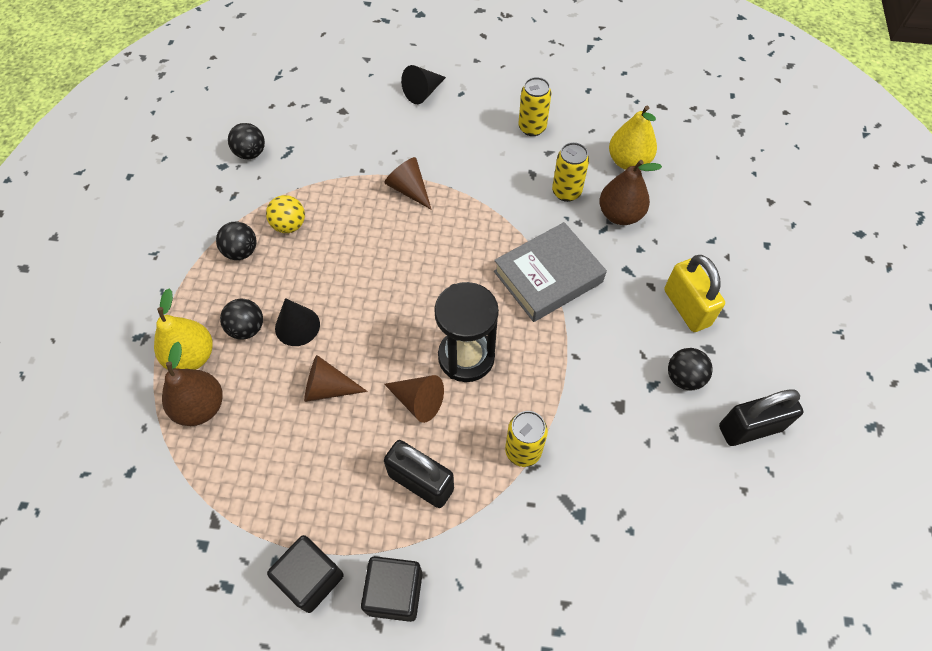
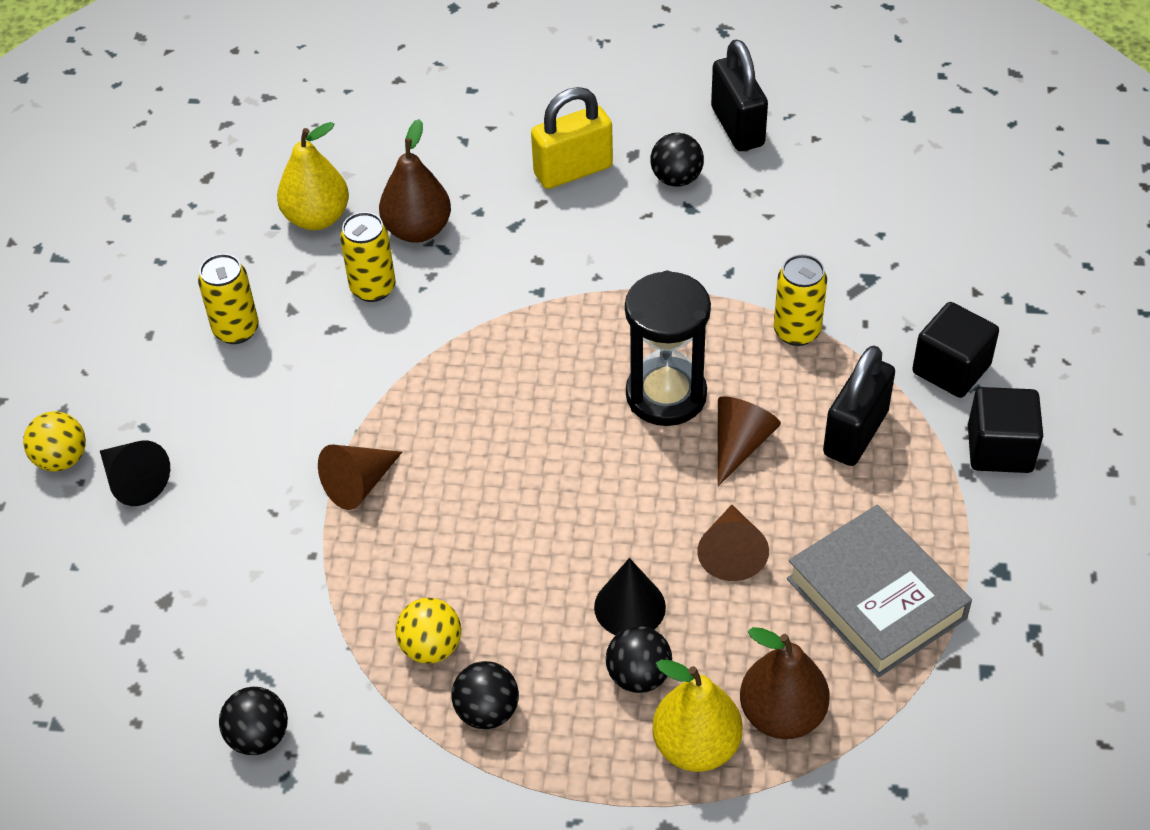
camera: 90 degrees left, 10 degrees down
black cube [267,535,344,613] -> black cube moved to [912,302,999,398]
grey book [494,222,607,322] -> grey book moved to [787,505,972,678]
none -> yellow ball [23,411,86,472]

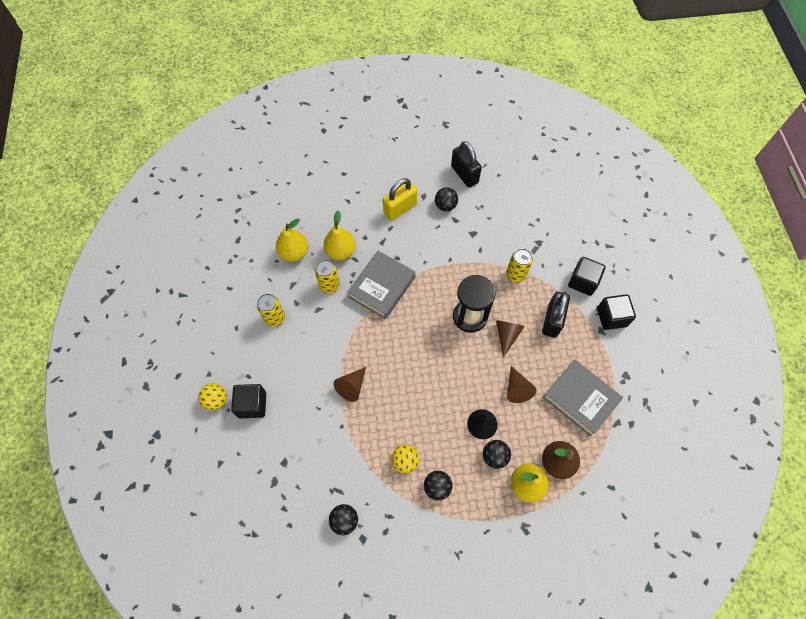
camera: 15 degrees left, 15 degrees up
black cone [100,440,170,506] -> black cube [231,384,266,418]
brown pear [379,119,451,243] -> yellow pear [323,211,356,260]
none -> grey book [347,251,415,319]

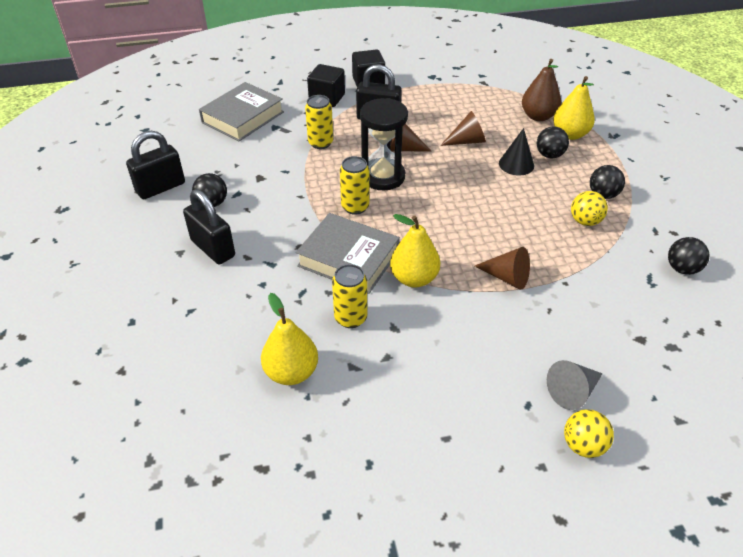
camera: 95 degrees left, 20 degrees down
black cube [231,384,266,418] -> grey cone [547,360,603,410]
yellow can [257,293,285,327] -> yellow can moved to [340,156,370,215]
yellow pear [323,211,356,260] -> yellow pear moved to [390,214,440,287]
yellow padlock [383,178,417,221] -> black padlock [183,189,235,264]
grey book [543,359,623,437] -> grey book moved to [199,82,284,141]

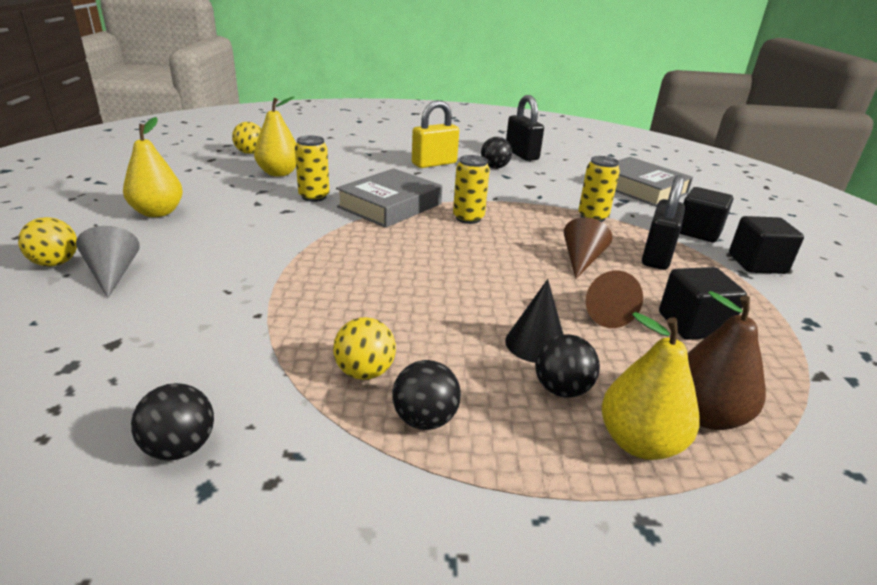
camera: 100 degrees right, 15 degrees down
black padlock [183,189,235,264] -> yellow padlock [412,100,459,168]
black hourglass [360,98,408,190] -> none
yellow pear [390,214,440,287] -> yellow pear moved to [123,117,183,217]
brown cone [475,247,530,290] -> none
none -> yellow ball [232,122,261,154]
none -> black cube [659,267,747,340]

